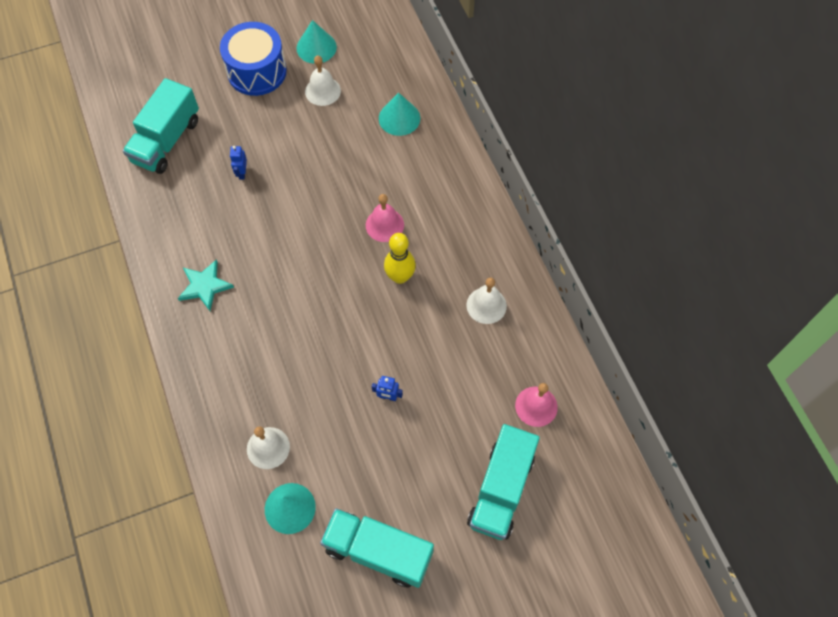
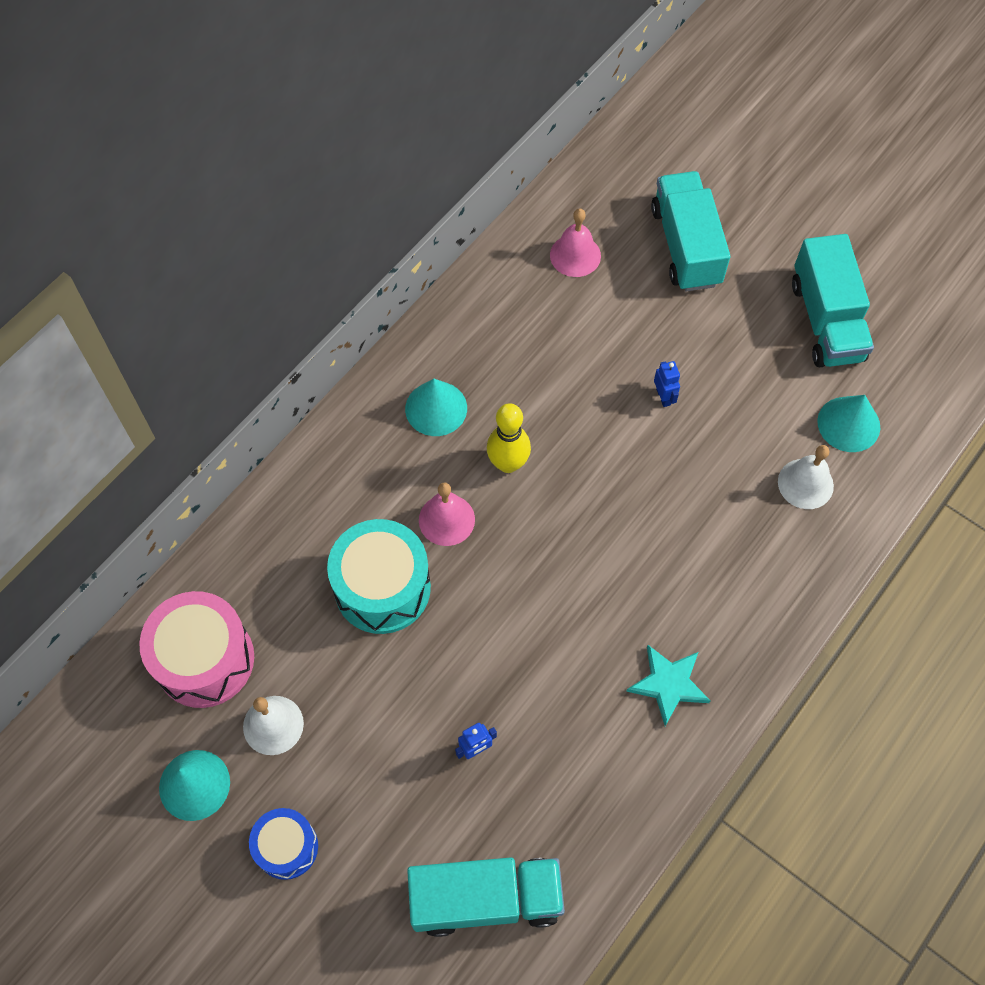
camera: 120 degrees left, 0 degrees up
blue drum [220,22,287,96] -> blue drum [249,808,318,880], size x0.60
turquoise cone [379,93,420,136] -> turquoise cone moved to [405,379,467,436]
white bell [466,278,507,324] -> none
turquoise truck [467,424,540,540] -> turquoise truck turned 90 degrees counterclockwise [651,171,730,292]
none -> pink drum [139,591,254,708]
none -> turquoise drum [327,519,431,634]

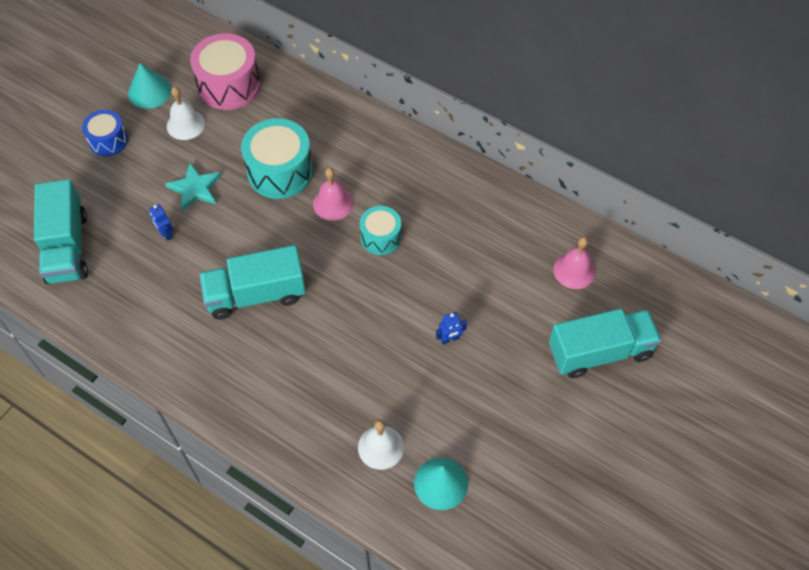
camera: 85 degrees right, 5 degrees down
turquoise cone [405,379,467,436] -> none
yellow bowling pin [487,403,531,473] -> turquoise drum [360,206,401,255]
turquoise star [626,645,710,726] -> turquoise star moved to [165,163,221,211]
turquoise truck [792,234,874,367] -> turquoise truck moved to [199,245,306,320]

